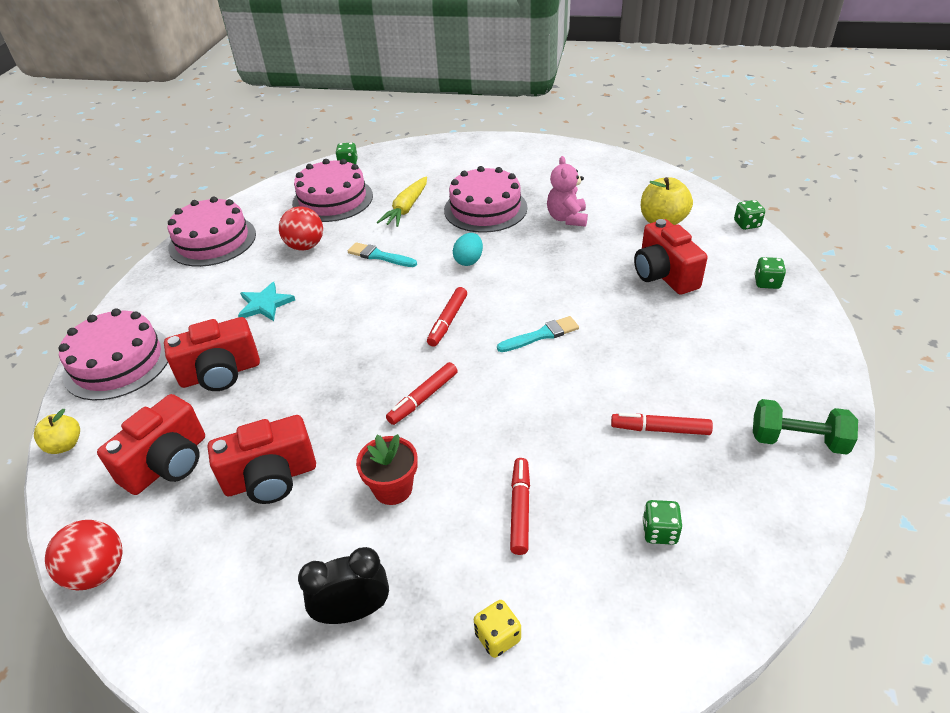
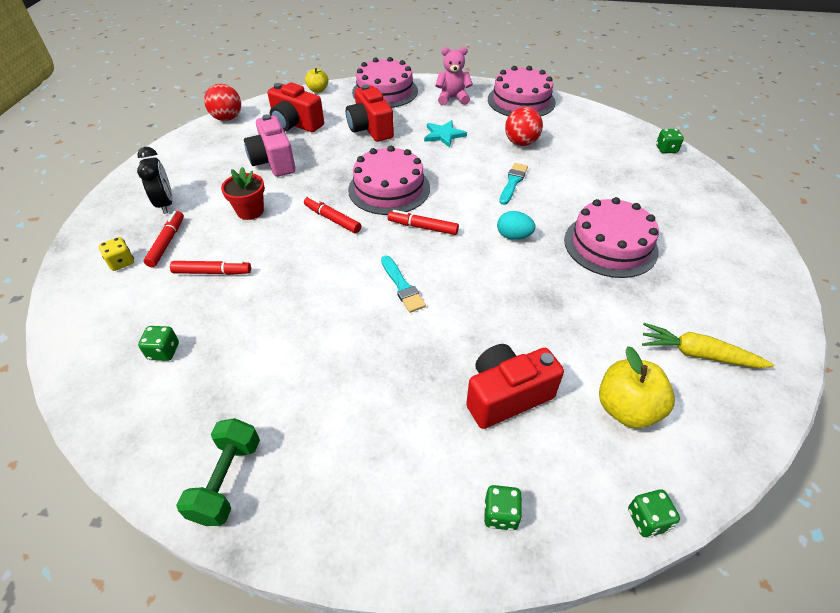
camera: 85 degrees right, 5 degrees up
red camera [208,415,316,504] -> pink camera [244,114,296,177]
pink cake [292,159,373,222] -> pink cake moved to [348,146,430,215]
yellow carrot [377,177,427,227] -> yellow carrot moved to [642,323,774,368]
pink teddy bear [547,156,588,227] -> pink teddy bear moved to [435,47,473,105]
red marker [611,413,713,435] -> red marker moved to [144,211,184,267]

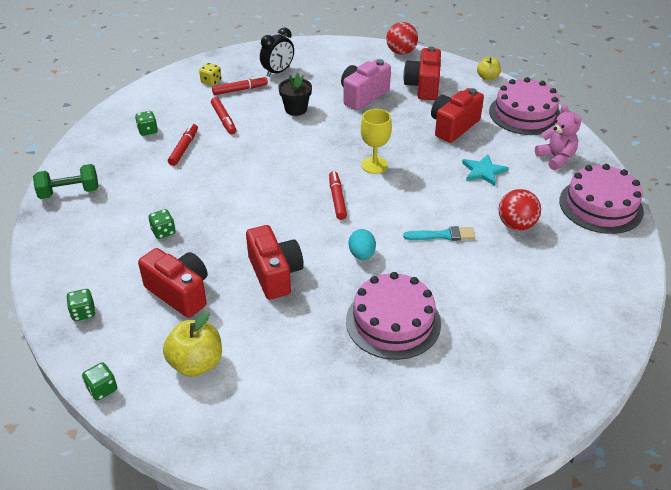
camera: 65 degrees right, 5 degrees down
red flower pot [221,167,265,220] -> black flower pot [278,73,312,116]
red marker [304,196,361,233] -> red marker moved to [168,123,198,166]
pink cake [348,146,430,215] -> yellow goblet [361,109,392,174]
turquoise brush [381,255,426,313] -> none
yellow carrot [642,323,774,368] -> none
green dice [656,129,684,154] -> green dice moved to [149,209,175,239]
none -> red camera [246,225,304,300]

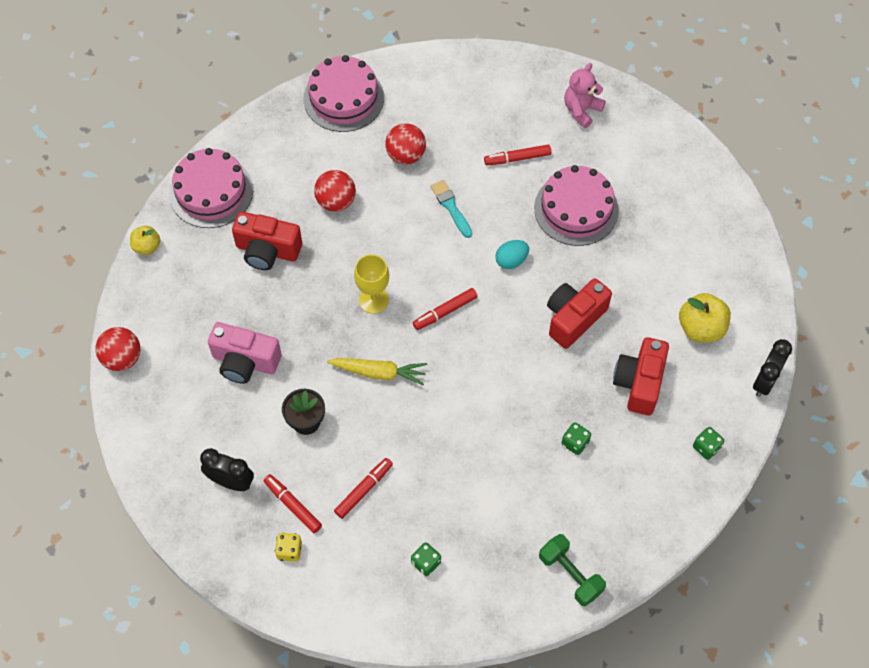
camera: 115 degrees left, 20 degrees up
green dice [82,362,117,401] -> black clock [753,339,792,397]
red marker [168,123,198,166] -> red marker moved to [484,144,551,165]
red camera [403,46,441,100] -> none
turquoise star [462,154,509,186] -> red ball [314,170,356,212]
pink teddy bear [535,105,581,170] -> pink teddy bear moved to [564,63,606,128]
none -> yellow carrot [327,358,427,386]

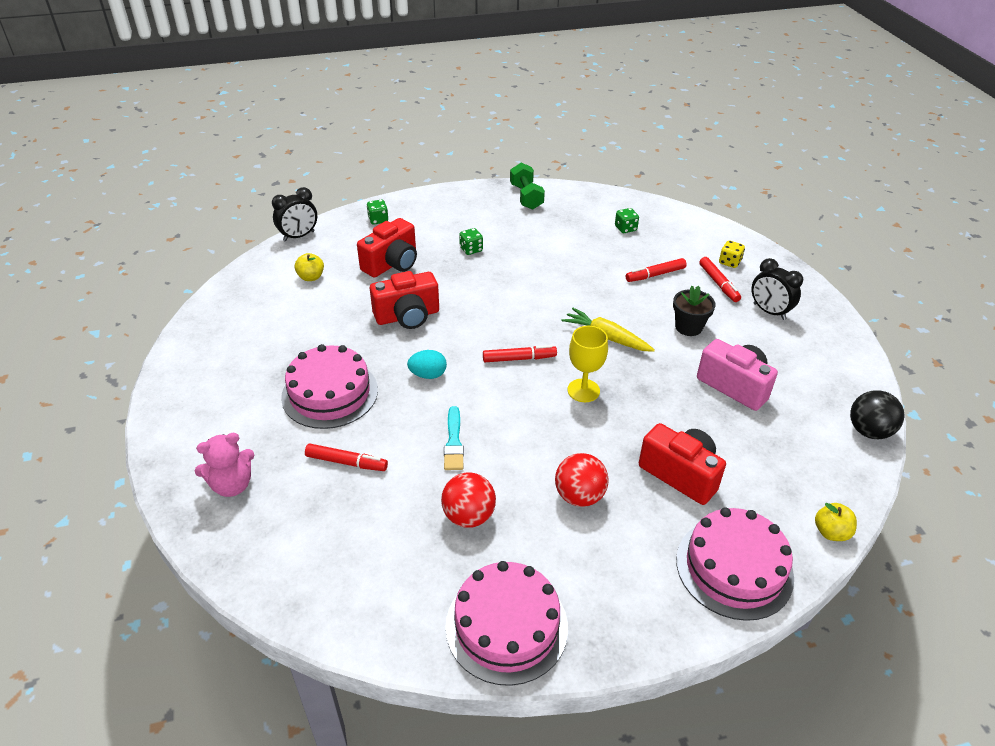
camera: 155 degrees left, 20 degrees down
red ball [95,327,141,371] -> black ball [850,390,904,439]
yellow apple [679,293,731,343] -> yellow apple [295,253,324,281], size x0.61

